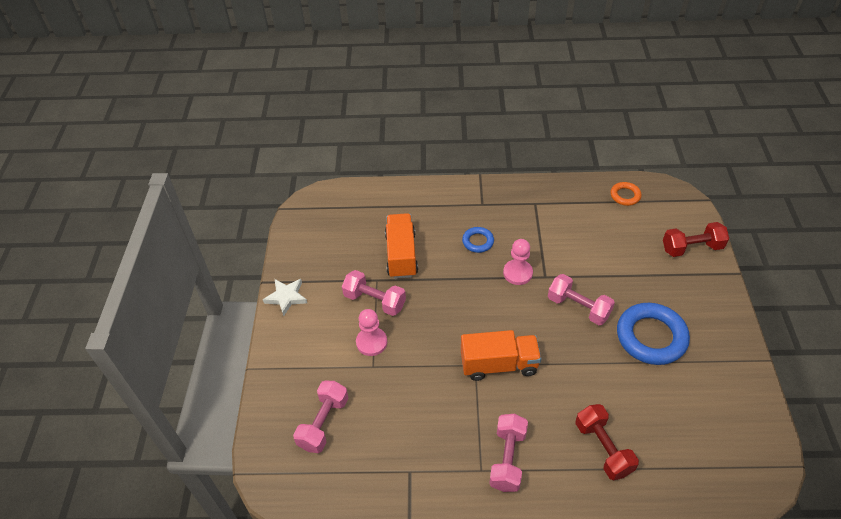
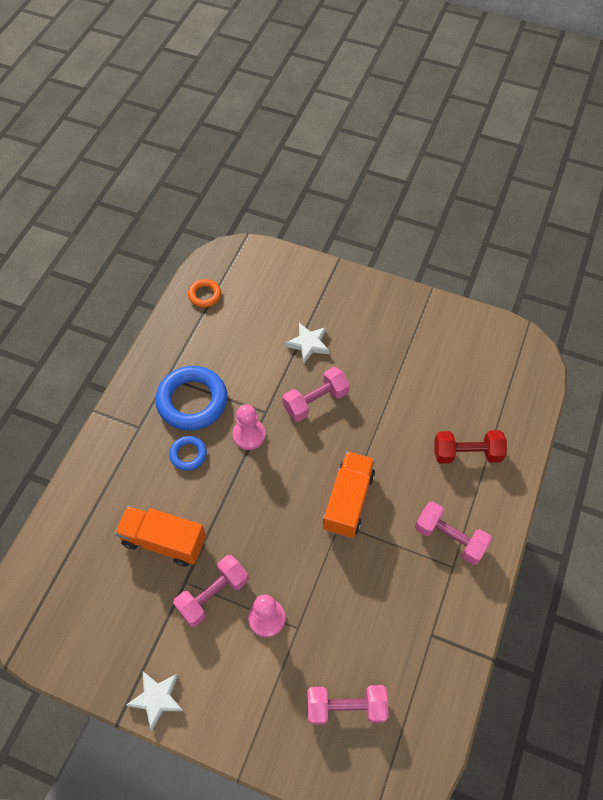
camera: 70 degrees left, 10 degrees up
pink dumbbell [293,381,348,453] -> pink dumbbell turned 45 degrees counterclockwise [307,685,388,725]
blue ring [617,303,690,365] -> blue ring moved to [155,366,227,431]
red dumbbell [663,222,729,257] -> none
none -> white star [285,323,330,363]

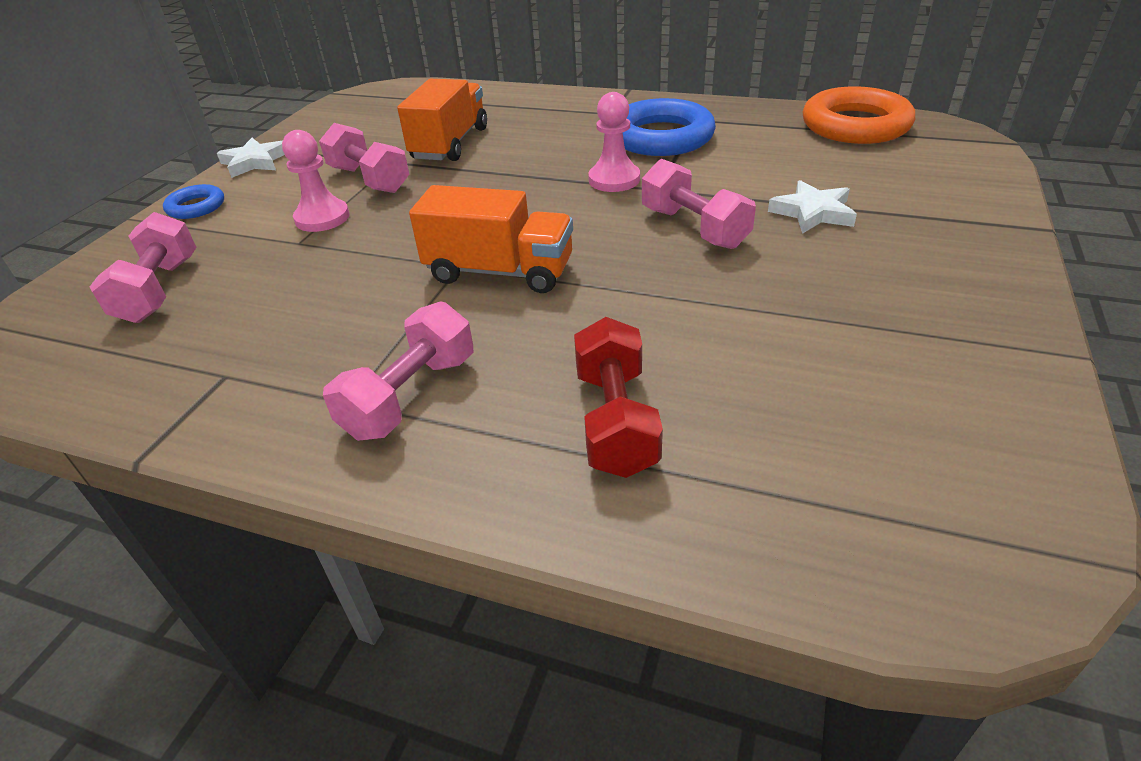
camera: 90 degrees right, 20 degrees down
blue ring [169,436,207,471] -> blue ring moved to [163,184,224,219]
orange ring [188,279,221,307] -> orange ring [803,86,915,144], size x1.99

